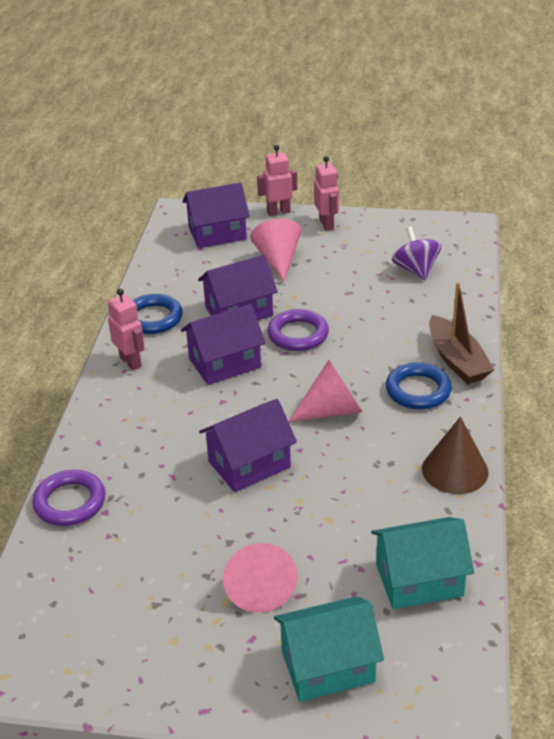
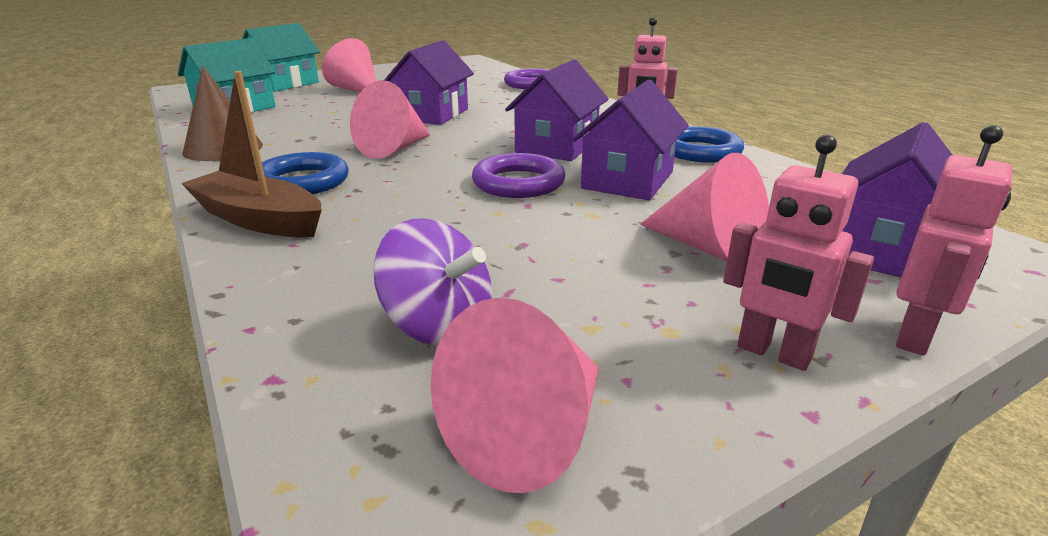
camera: 140 degrees right, 10 degrees down
none -> pink cone [431,298,599,493]

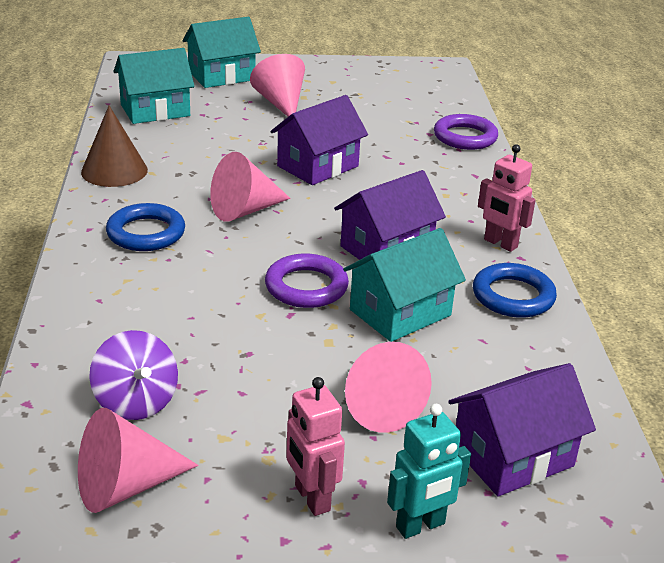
camera: 25 degrees right, 5 degrees up
brown boat [181,71,322,237] -> none
purple house [572,80,689,200] -> turquoise house [343,228,466,342]
pink robot [896,125,1012,356] -> turquoise robot [387,404,471,539]

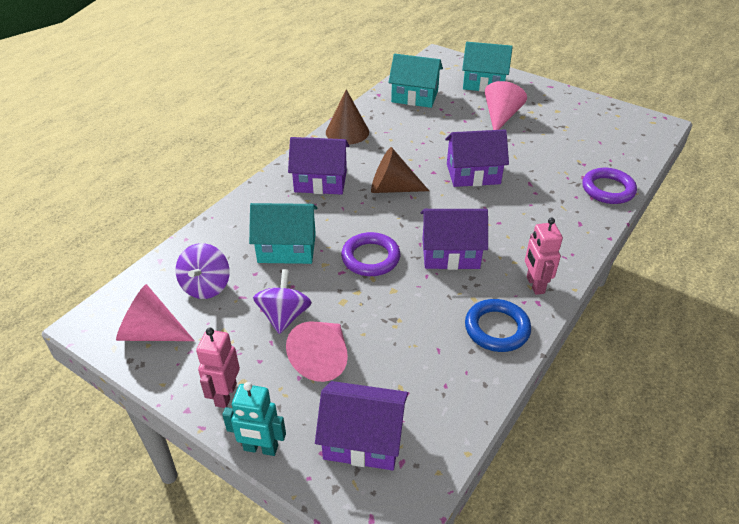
camera: 40 degrees right, 10 degrees up
blue ring [106,203,185,251] -> purple house [288,137,349,194]
pink cone [210,152,291,222] -> brown cone [371,147,429,193]
turquoise house [343,228,466,342] -> turquoise house moved to [249,203,318,264]
none -> purple spinning top [253,269,312,334]

